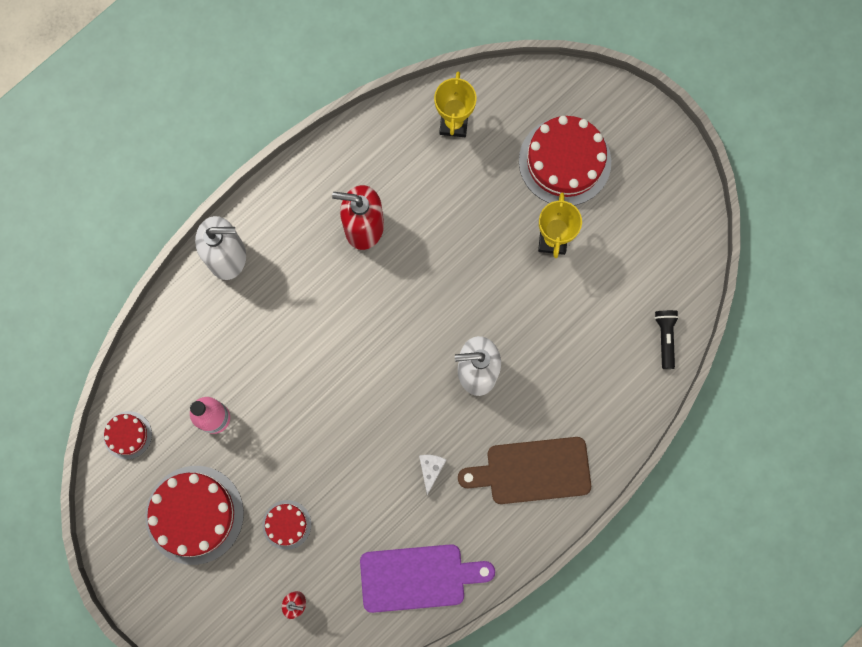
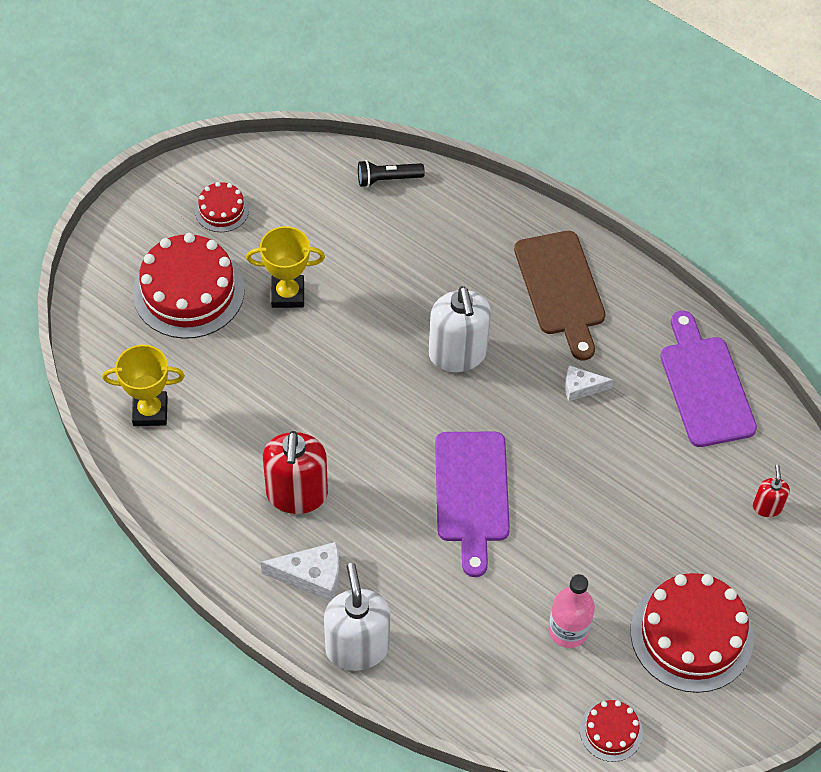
camera: 100 degrees left, 20 degrees down
red cake [262,500,311,550] -> red cake moved to [195,182,249,232]
none -> white cheese [261,542,340,601]
none -> purple cutting board [435,432,510,577]

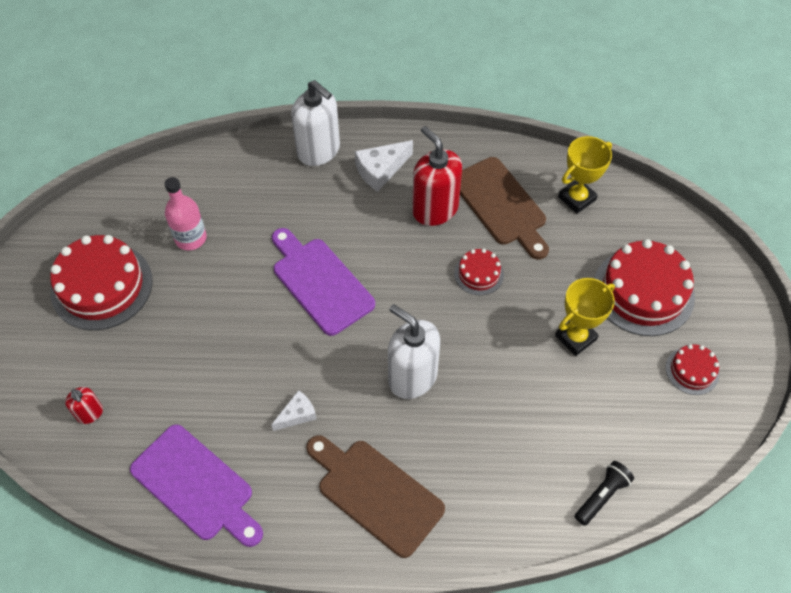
camera: 145 degrees right, 0 degrees up
red cake [580,700,643,762] -> red cake moved to [454,249,504,295]
none -> brown cutting board [460,157,549,260]

